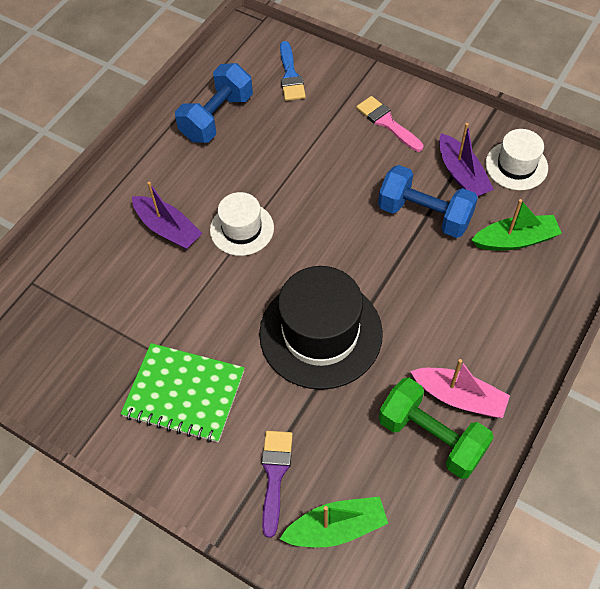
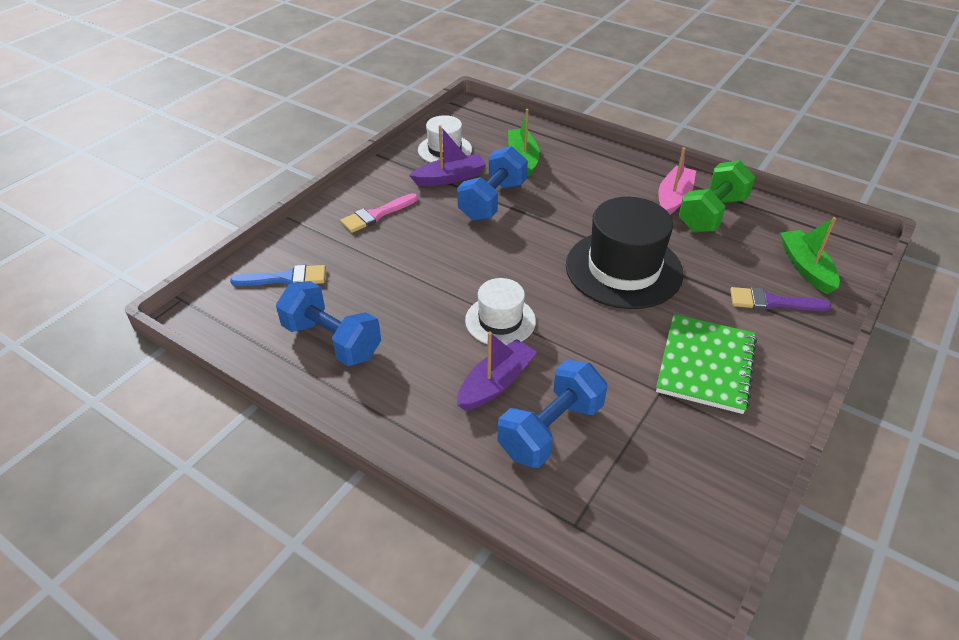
camera: 90 degrees left, 15 degrees down
none -> blue dumbbell [497,360,607,468]

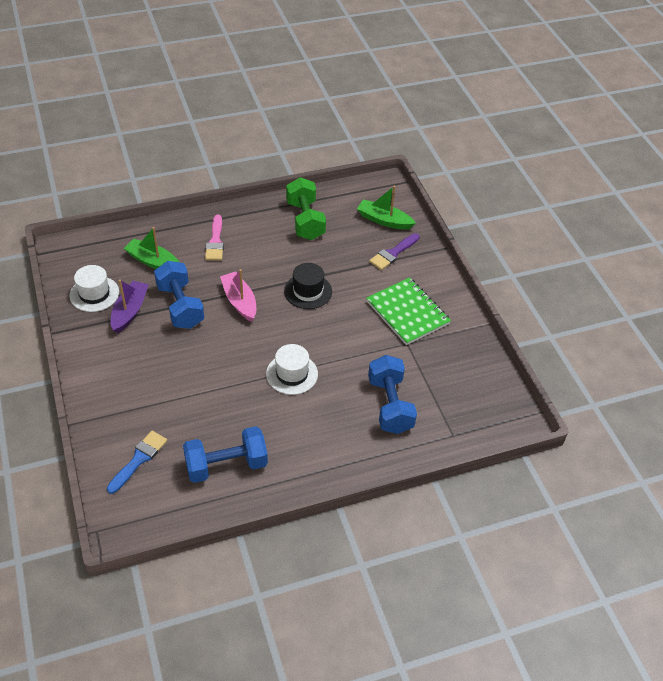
camera: 55 degrees left, 5 degrees up
pink brush [340,193,418,233] -> pink brush moved to [205,215,224,260]
purple boat [457,332,537,411] -> none
black hat [566,197,684,309] -> black hat [284,263,332,309], size x0.56
pink boat [658,147,696,215] -> pink boat moved to [220,269,256,322]

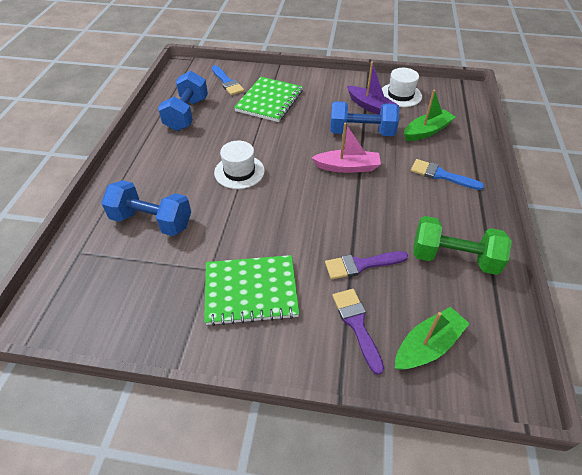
camera: 120 degrees right, 0 degrees up
pink brush [205,215,224,260] -> blue brush [411,159,484,190]
black hat [284,263,332,309] -> none
none -> green notebook [234,77,303,122]
none -> purple brush [325,251,408,279]

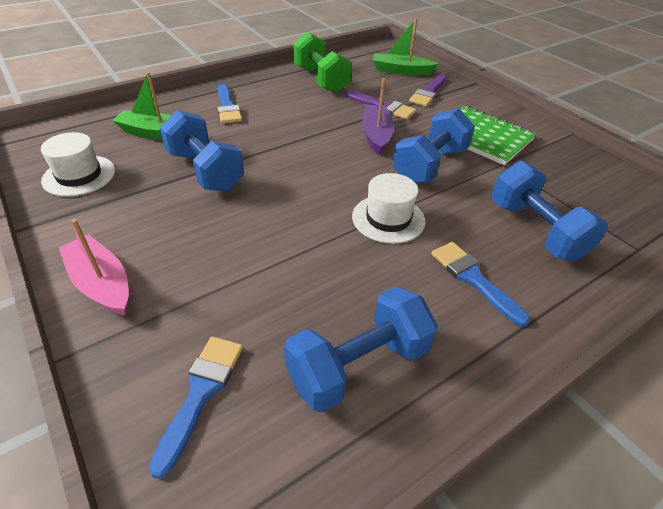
camera: 135 degrees left, 5 degrees down
green notebook [234,77,303,122] -> none
pink boat [312,123,381,173] -> pink boat moved to [59,219,129,315]
purple boat [347,61,399,115] -> purple boat moved to [362,78,394,155]
none -> blue dumbbell [393,109,475,183]
none -> blue brush [431,242,530,327]

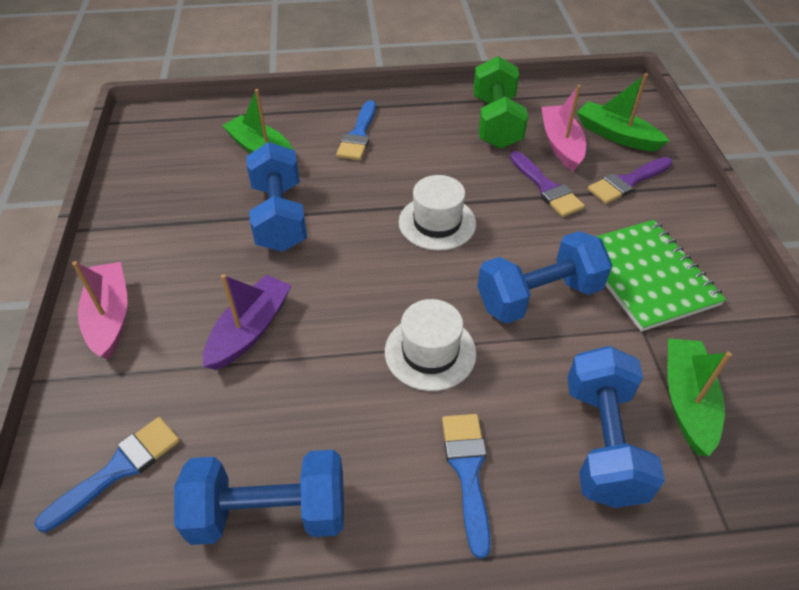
camera: 30 degrees right, 5 degrees up
white hat [41,132,115,197] -> white hat moved to [399,175,476,251]
purple boat [362,78,394,155] -> purple boat moved to [203,274,292,370]
none -> pink boat [541,85,586,171]
none -> green boat [668,338,732,456]

